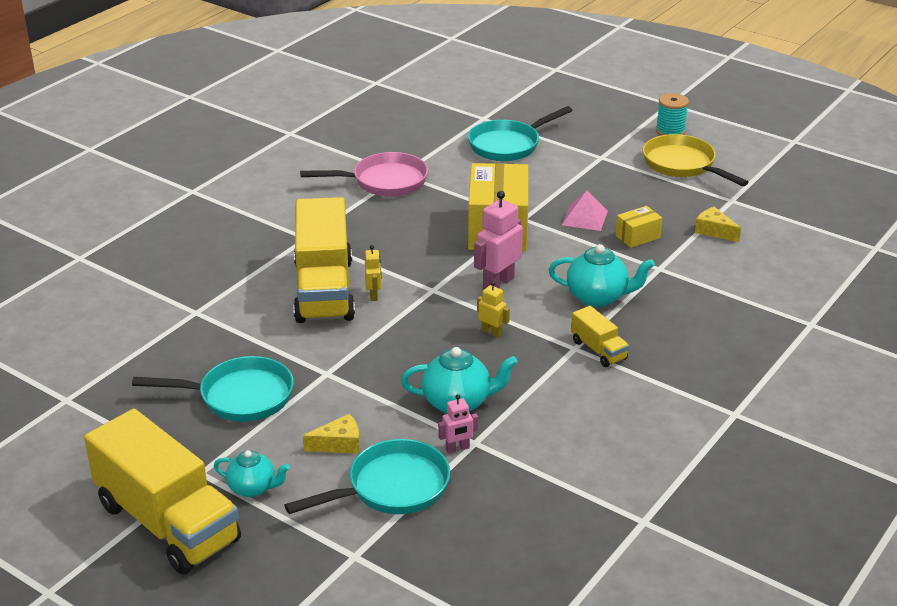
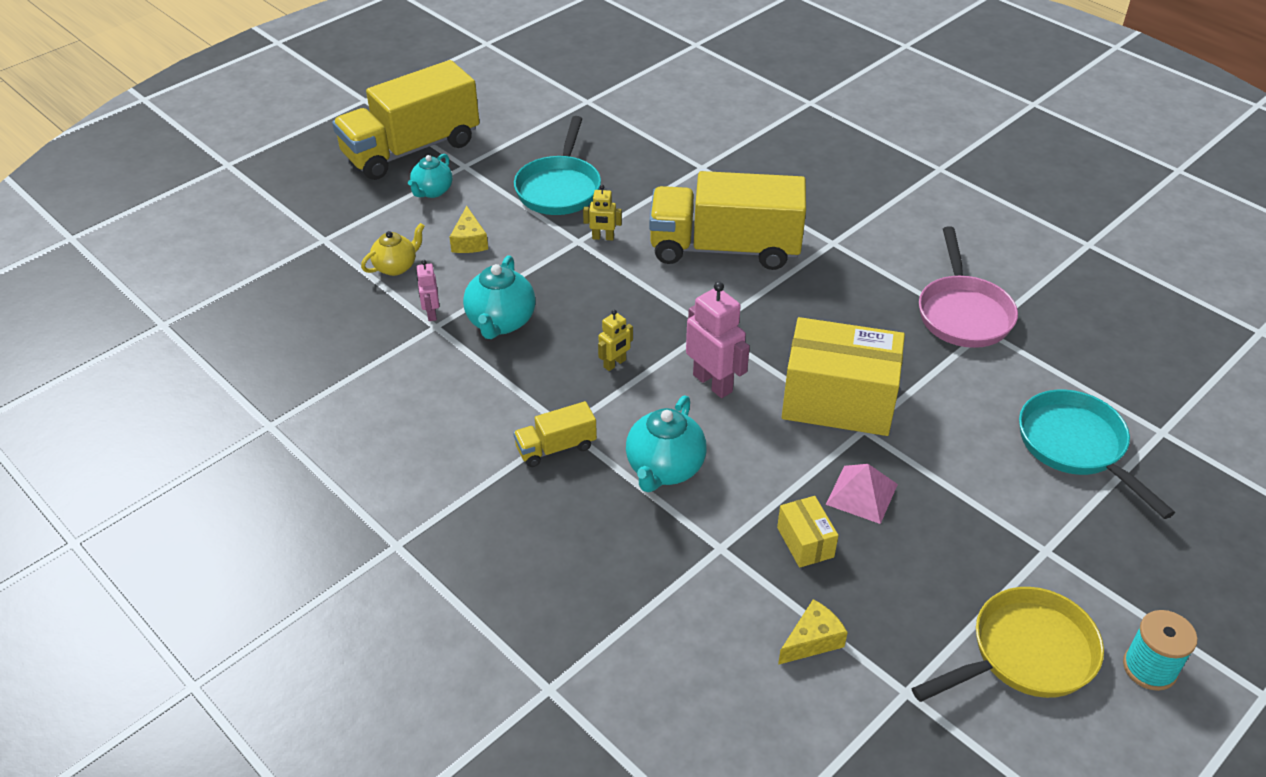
camera: 100 degrees right, 10 degrees up
turquoise pan [285,439,450,514] -> yellow teapot [361,223,425,276]
yellow robot [365,245,381,301] -> yellow robot moved to [583,185,622,241]

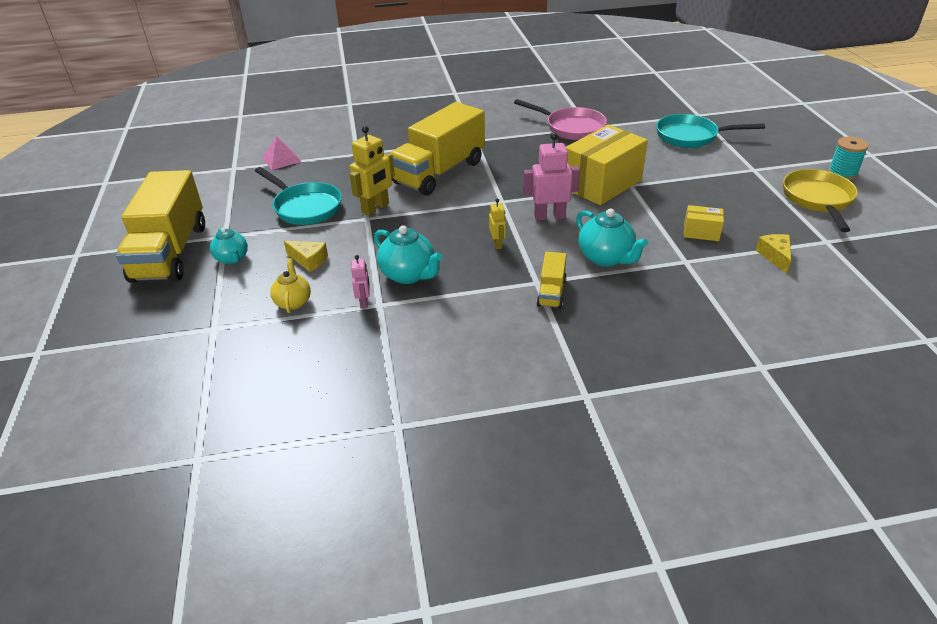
camera: 55 degrees left, 5 degrees down
pink robot [416,260,439,321] -> pink robot turned 120 degrees counterclockwise [351,255,370,308]
yellow robot [583,185,622,241] -> yellow robot [350,126,395,216], size x1.81
pink pyramid [826,464,898,524] -> pink pyramid moved to [262,136,302,170]

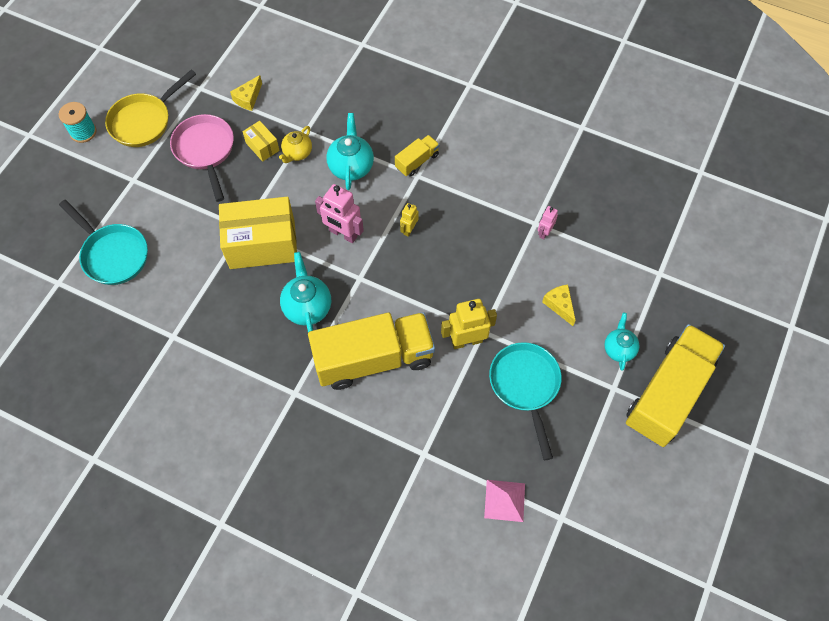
camera: 145 degrees left, 25 degrees up
yellow teapot [270,258,311,313] -> yellow teapot moved to [279,126,312,163]
turquoise teapot [374,225,443,284] -> turquoise teapot moved to [280,252,331,332]
pink pan [514,99,607,140] -> pink pan moved to [170,114,234,202]

